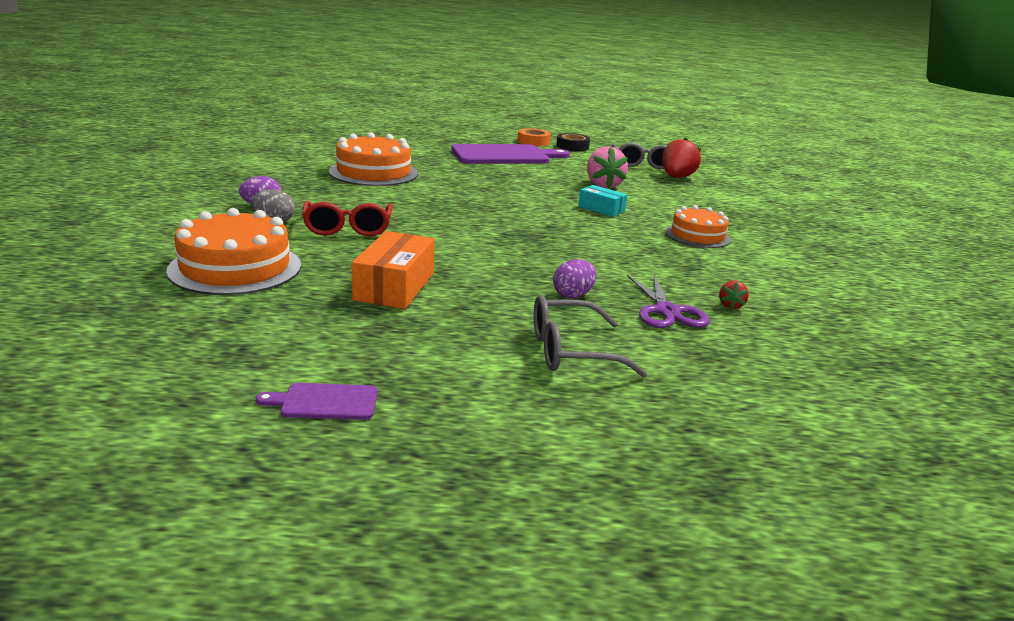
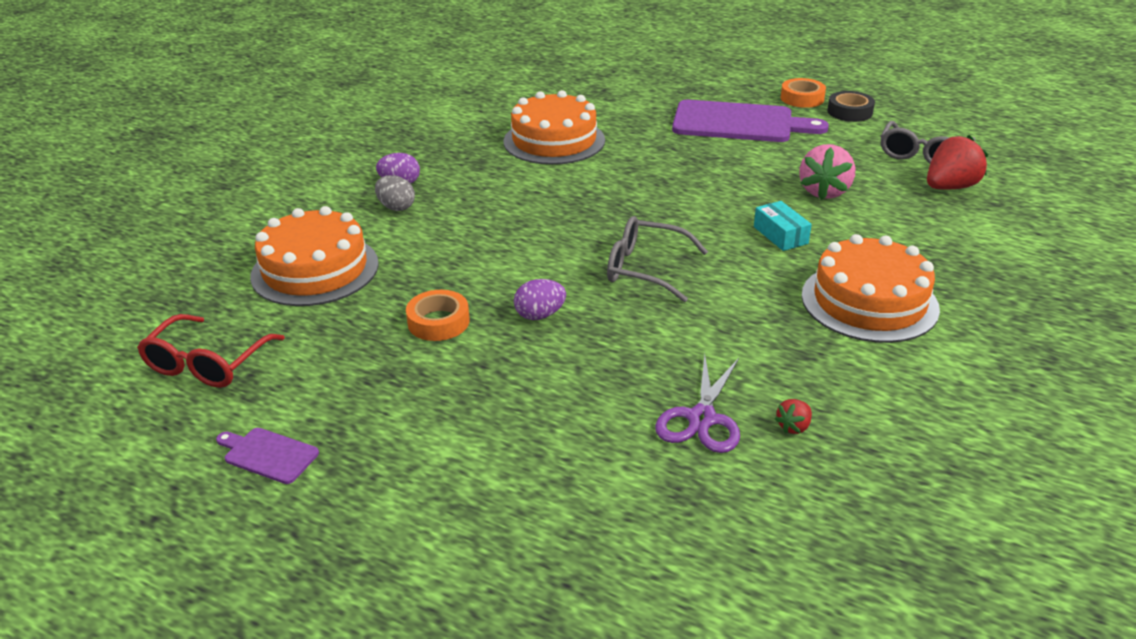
camera: 30 degrees right, 10 degrees up
red glasses [302,201,393,236] -> red glasses moved to [137,314,285,388]
orange box [352,231,435,309] -> orange tape [406,290,470,341]
grey glasses [534,295,647,378] -> grey glasses moved to [607,216,708,302]
purple egg [553,259,596,298] -> purple egg moved to [514,279,566,320]
orange cake [665,205,731,248] -> orange cake [802,234,940,343], size x1.57

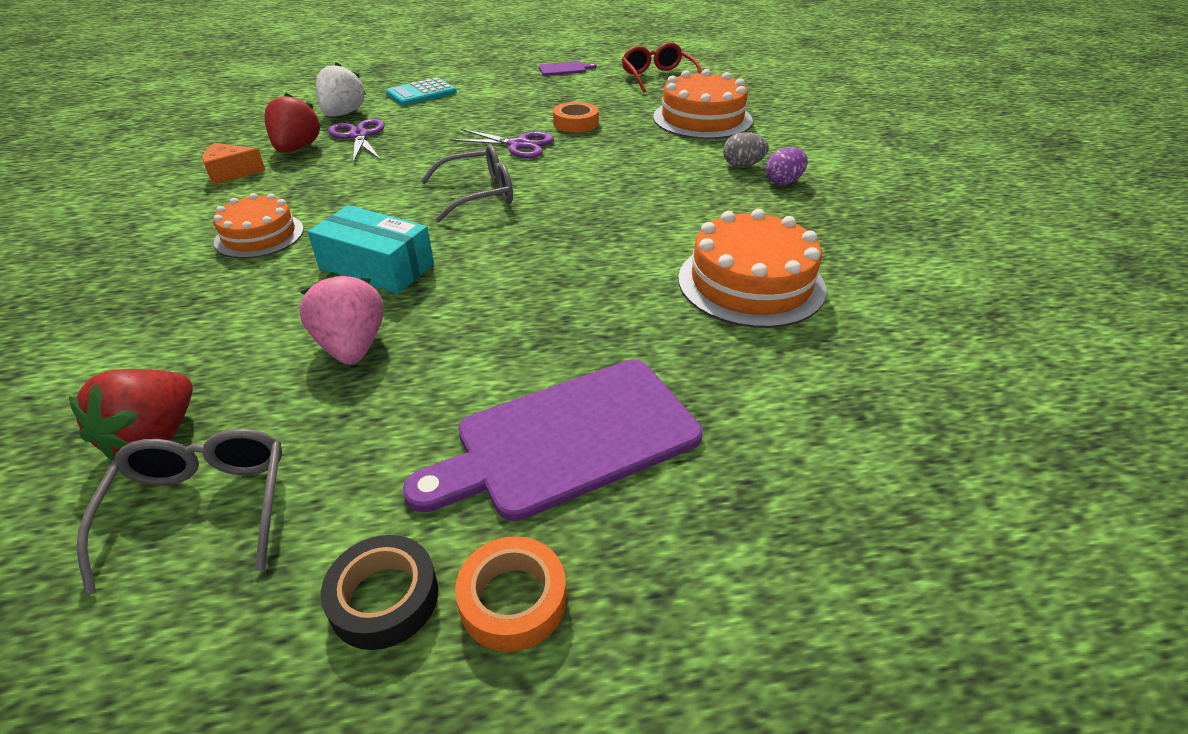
camera: 140 degrees right, 5 degrees up
purple egg [514,279,566,320] -> purple scissors [450,129,554,158]
turquoise box [754,201,812,251] -> turquoise box [307,205,434,294], size x1.63
red strawberry [775,399,812,434] -> red strawberry [264,93,321,153], size x2.12
orange cake [802,234,940,343] -> orange cake [213,193,304,258], size x0.64
none -> orange cheese [202,143,266,185]
none -> white strawberry [316,62,366,117]
none -> turquoise calculator [386,77,457,106]

